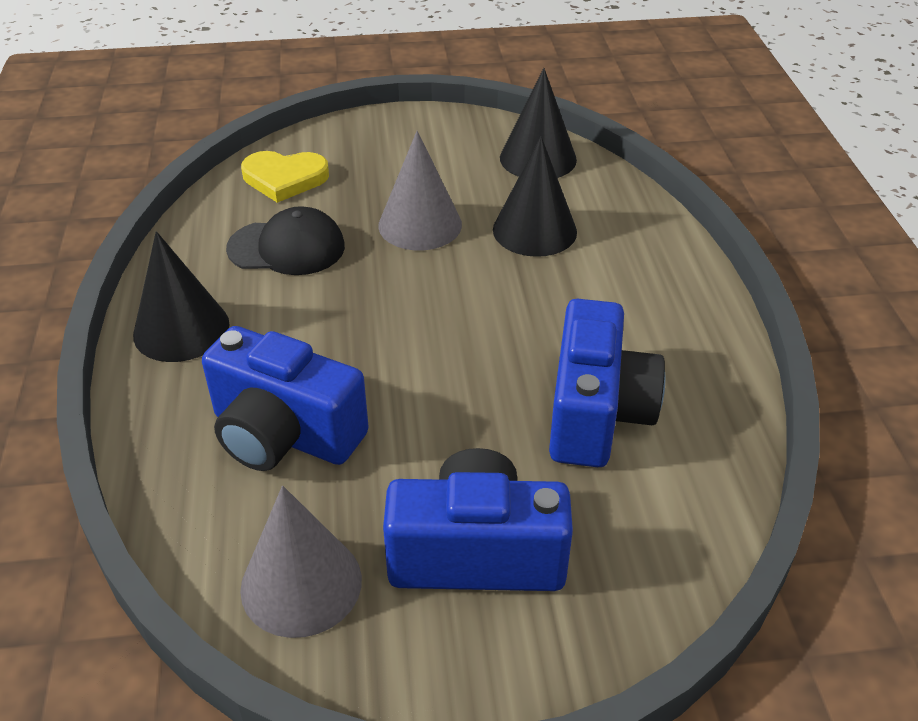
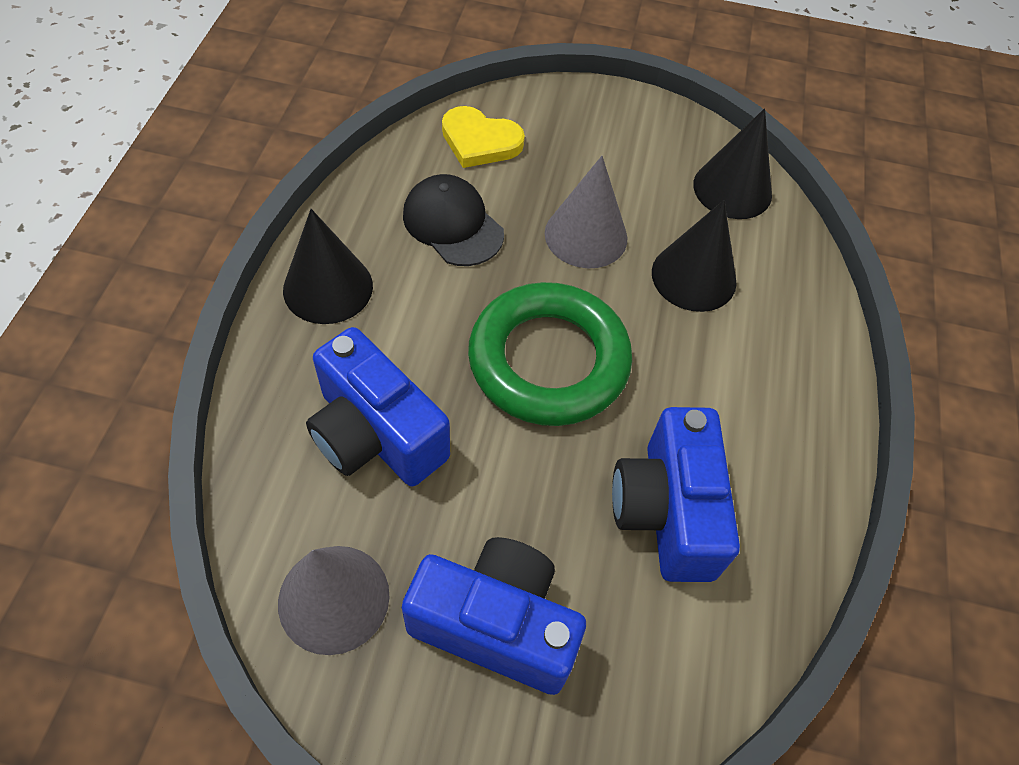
camera: 15 degrees right, 15 degrees up
black cap [226,206,345,275] -> black cap turned 150 degrees counterclockwise [403,174,504,266]
blue camera [549,299,666,467] -> blue camera turned 150 degrees clockwise [612,407,740,582]
none -> green ring [468,282,632,426]

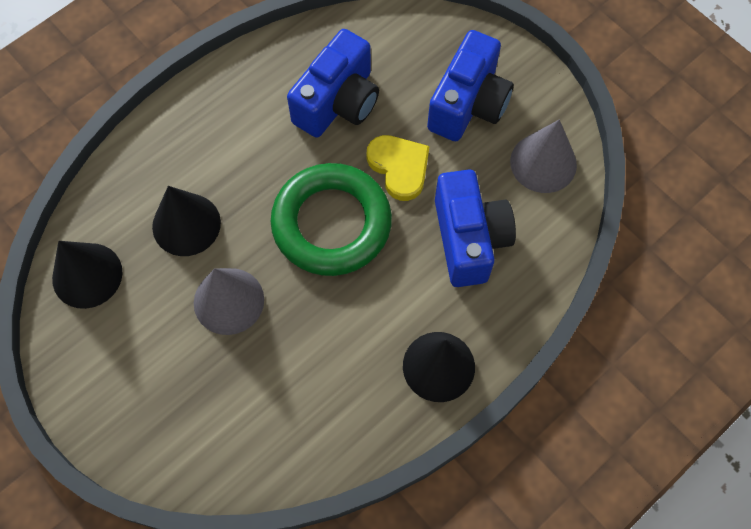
camera: 140 degrees left, 10 degrees up
blue camera [402,537,586,695] -> blue camera turned 120 degrees counterclockwise [427,30,514,141]
black cap [403,174,504,266] -> none
yellow heart [442,106,525,168] -> yellow heart moved to [367,135,430,201]

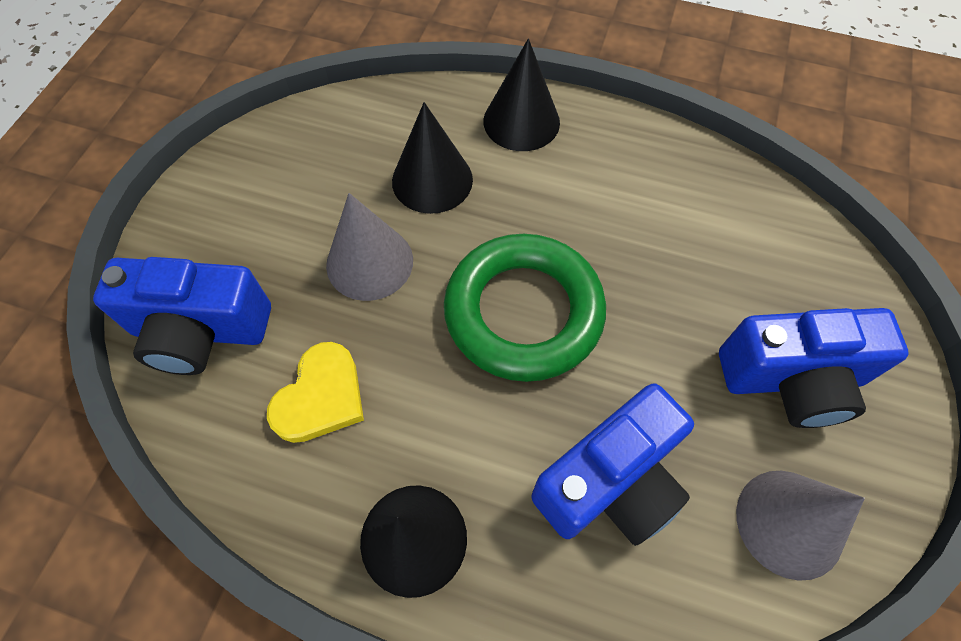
camera: 60 degrees right, 5 degrees down
black cone [52,241,122,309] -> black cone moved to [483,38,560,151]
blue camera [287,29,379,138] -> blue camera moved to [93,257,271,375]
yellow heart [367,135,430,201] -> yellow heart moved to [267,342,364,443]

